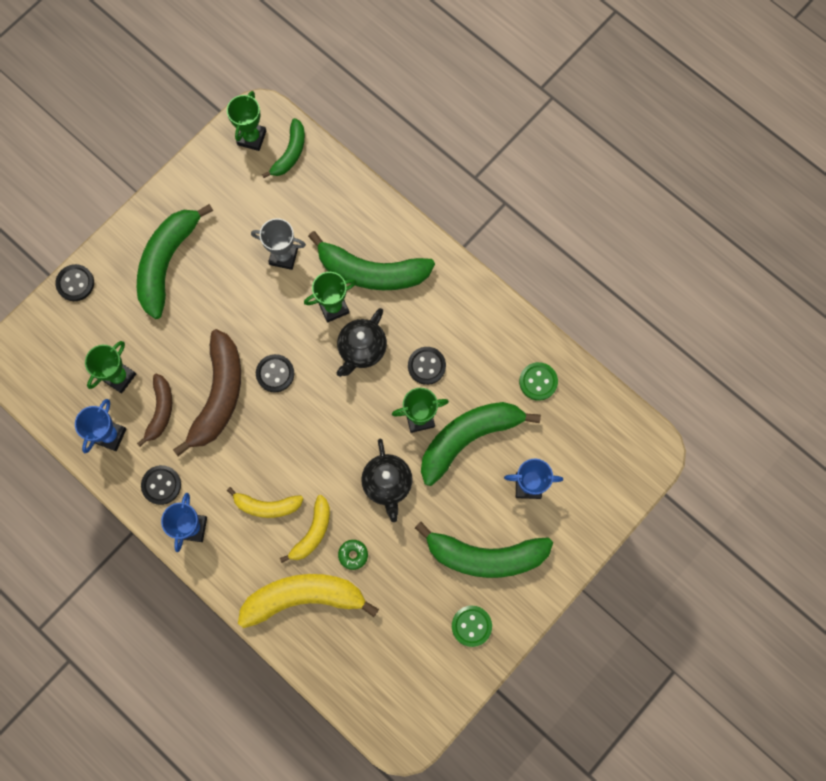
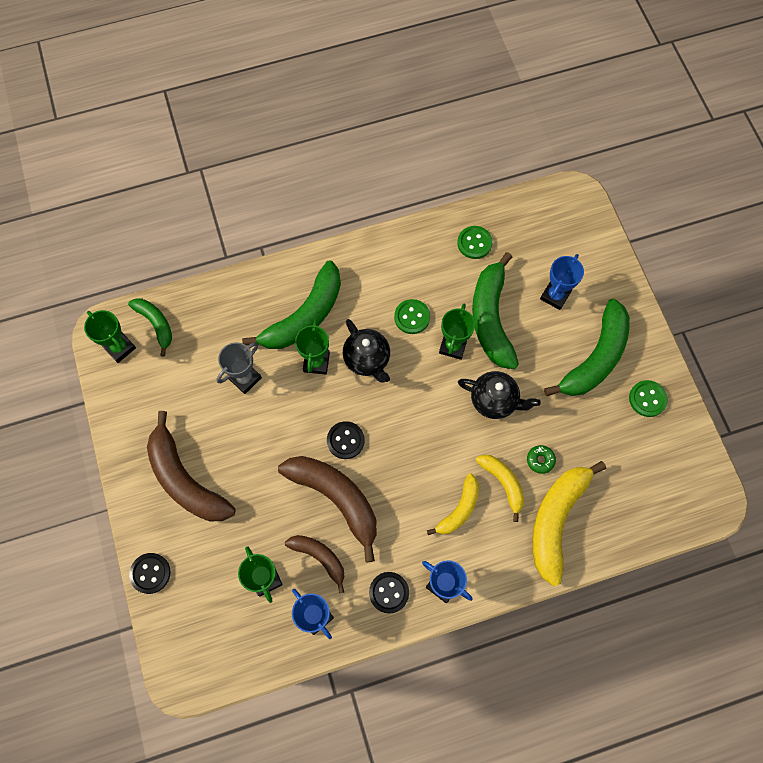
camera: 60 degrees left, 5 degrees down
green banana [137,204,213,319] -> brown banana [147,411,235,521]
black button [408,347,446,385] -> green button [394,299,430,334]

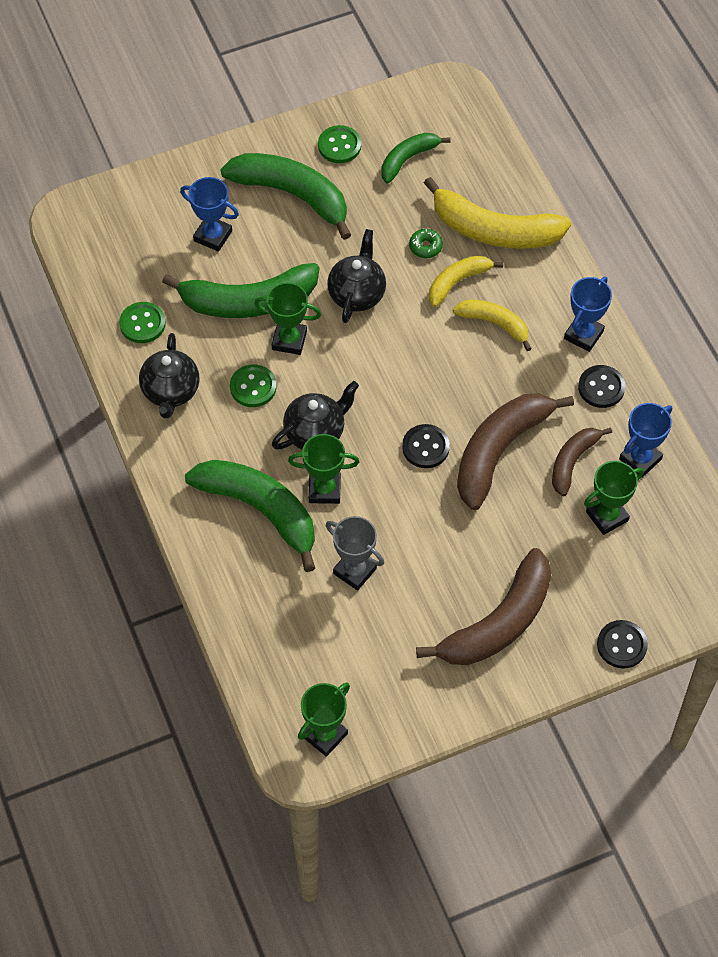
camera: 95 degrees left, 10 degrees down
green banana [128,299,172,357] -> green banana moved to [381,133,451,183]
none -> black teapot [139,333,200,418]

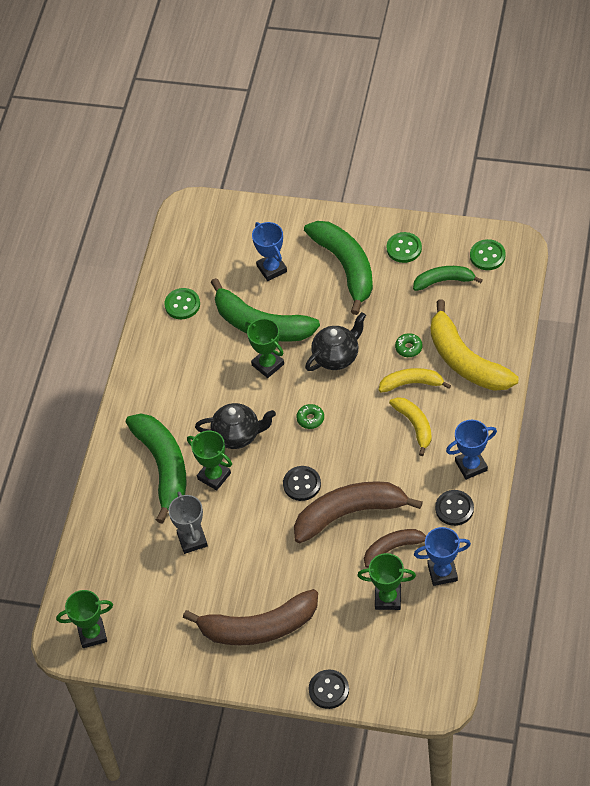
camera: 40 degrees right, 5 degrees down
black teapot [139,333,200,418] -> none
green button [230,364,277,407] -> green button moved to [470,239,506,270]
none -> green donut [296,404,324,429]

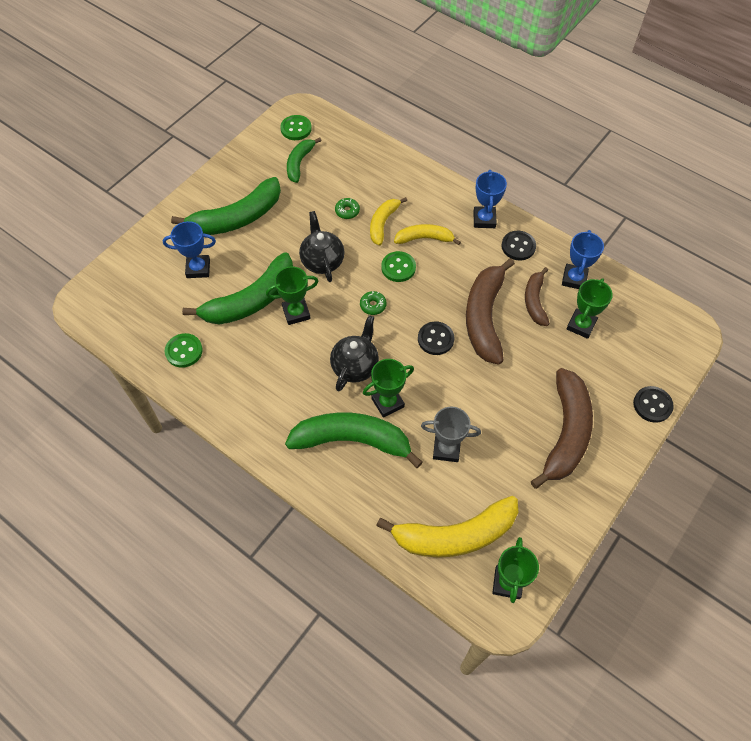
camera: 70 degrees left, 5 degrees up
green banana [304,221,373,315] -> green banana turned 150 degrees clockwise [171,177,281,235]
green button [387,232,422,263] -> green button moved to [381,251,416,282]
yellow banana [431,300,519,391] -> yellow banana moved to [376,496,518,557]

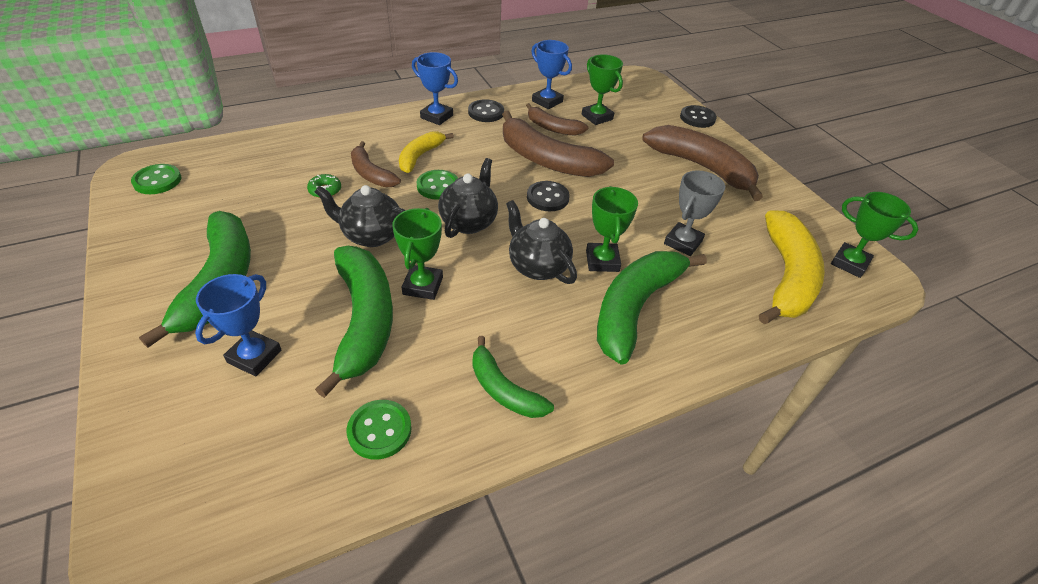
camera: 65 degrees left, 15 degrees down
green banana [287,138,322,183] -> green banana moved to [472,336,554,418]
green donut [360,291,387,315] -> black teapot [438,158,498,238]
yellow banana [370,197,407,245] -> brown banana [351,141,401,187]

